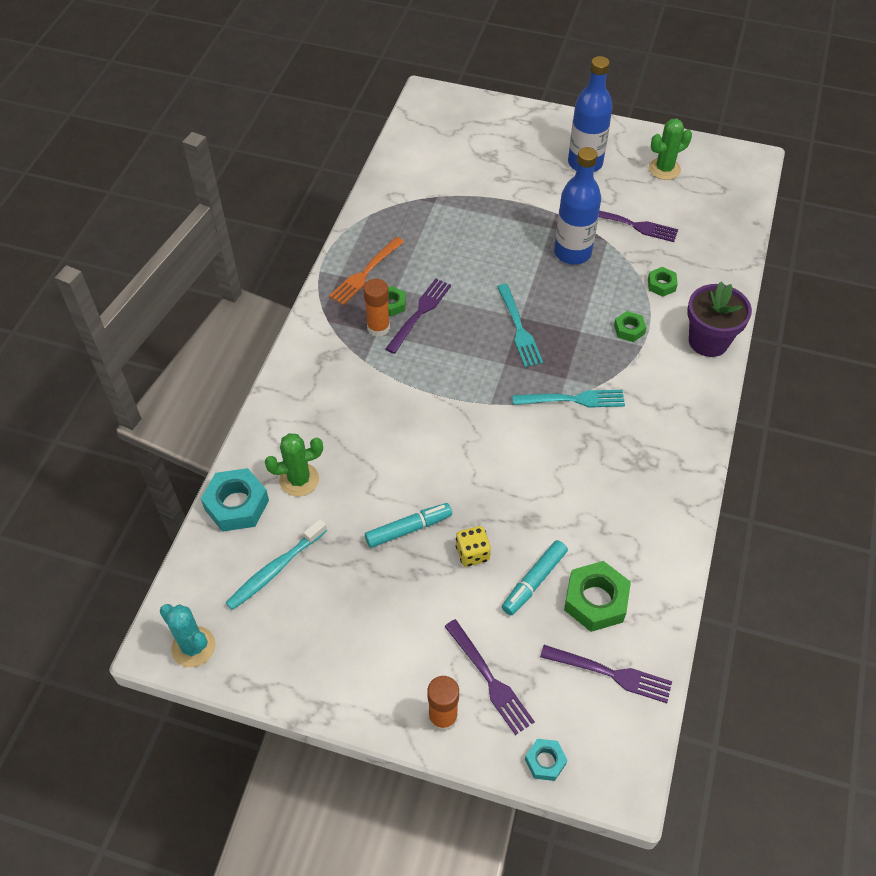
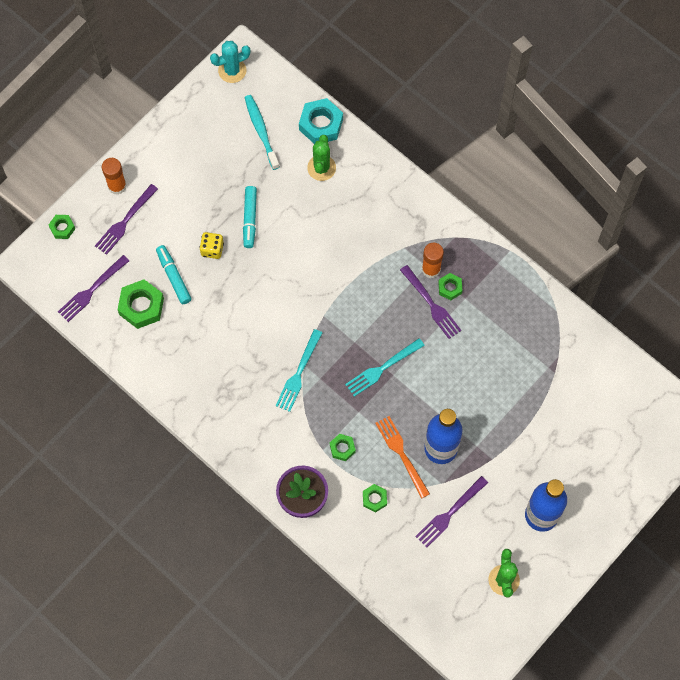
camera: 115 degrees right, 15 degrees up
orange fork [329,237,404,305] -> orange fork moved to [375,416,430,499]
purple fork [444,619,535,735] -> purple fork turned 45 degrees counterclockwise [95,184,158,255]
turquoise fork [497,284,543,367] -> turquoise fork turned 45 degrees counterclockwise [345,338,425,397]
turquoise nut [525,739,567,781] -> green nut [49,215,75,239]

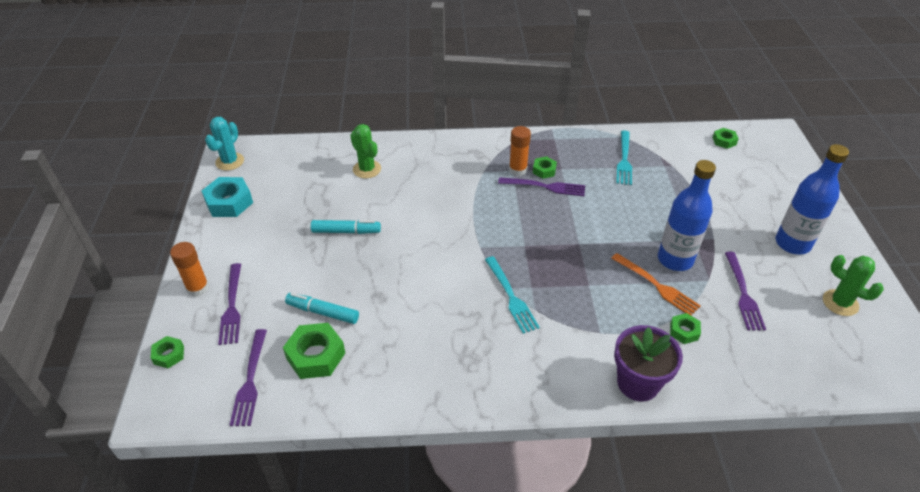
camera: 45 degrees left, 25 degrees down
yellow dice [199,232,224,259] -> none
turquoise marker [243,186,257,248] -> turquoise marker turned 45 degrees counterclockwise [311,220,381,234]
turquoise toothbrush [244,95,280,170] -> none
turquoise nut [299,98,343,144] -> turquoise nut moved to [202,177,253,217]
green nut [330,434,356,461] -> green nut moved to [712,128,739,149]
turquoise fork [345,338,425,397] -> turquoise fork moved to [616,130,632,185]
orange fork [375,416,430,499] -> orange fork turned 150 degrees counterclockwise [611,253,701,315]

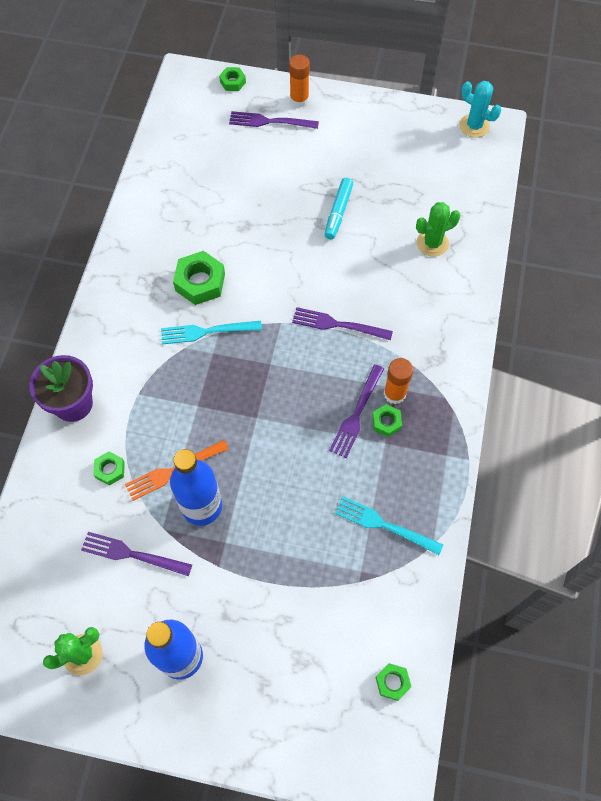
camera: 105 degrees right, 20 degrees up
turquoise nut [202,177,253,217] -> none
purple fork [229,329,267,426] -> purple fork moved to [292,307,393,340]
green nut [283,323,345,379] -> green nut moved to [173,251,225,305]
turquoise marker [285,293,359,324] -> none

